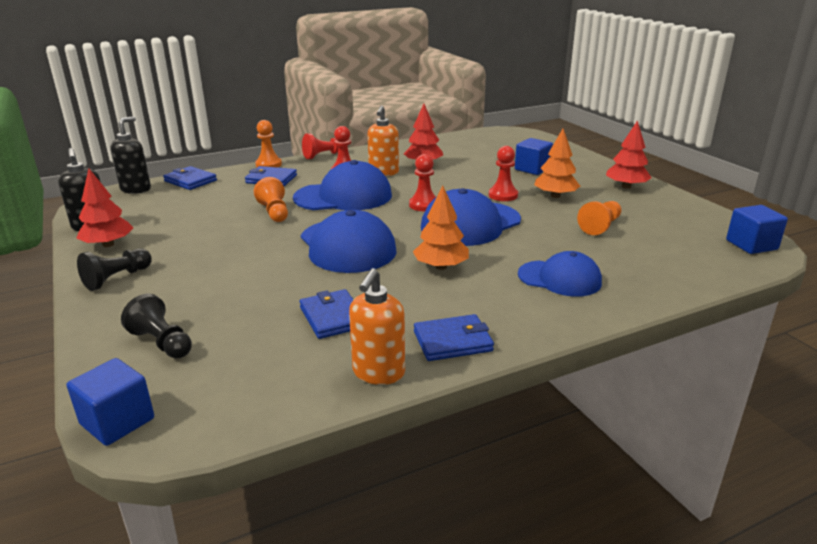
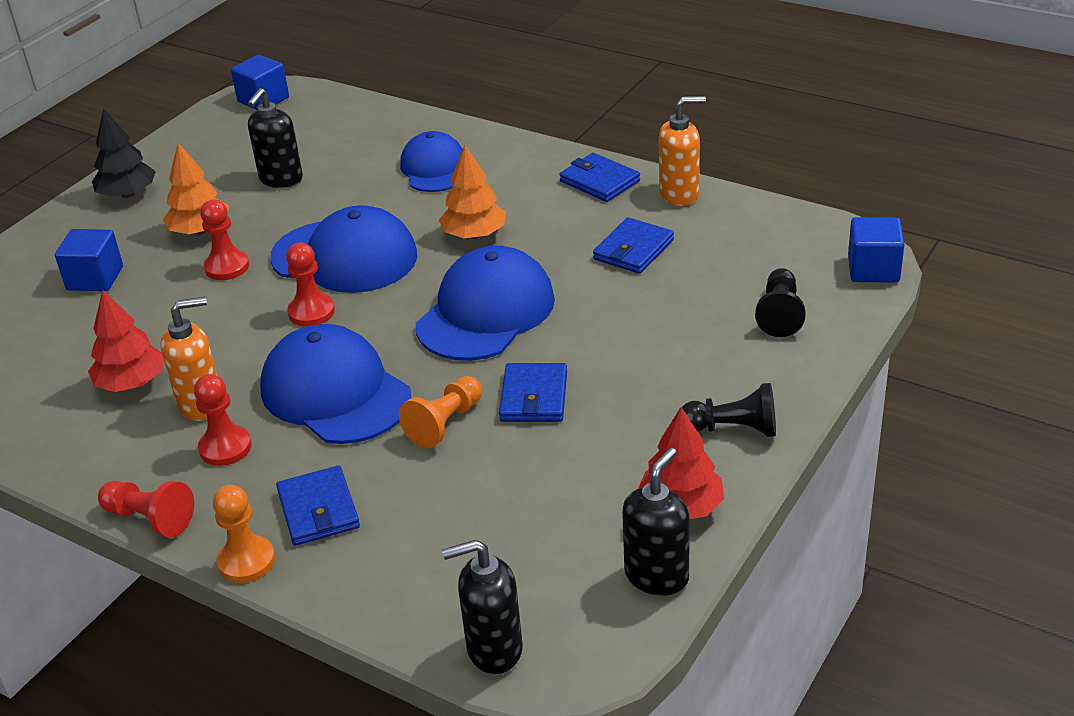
camera: 120 degrees left, 10 degrees up
blue wallet [163,166,217,190] -> blue wallet moved to [499,363,567,422]
orange pawn [577,201,622,235] -> black soap dispenser [247,88,303,188]
red tree [606,120,652,189] -> black tree [92,108,156,198]

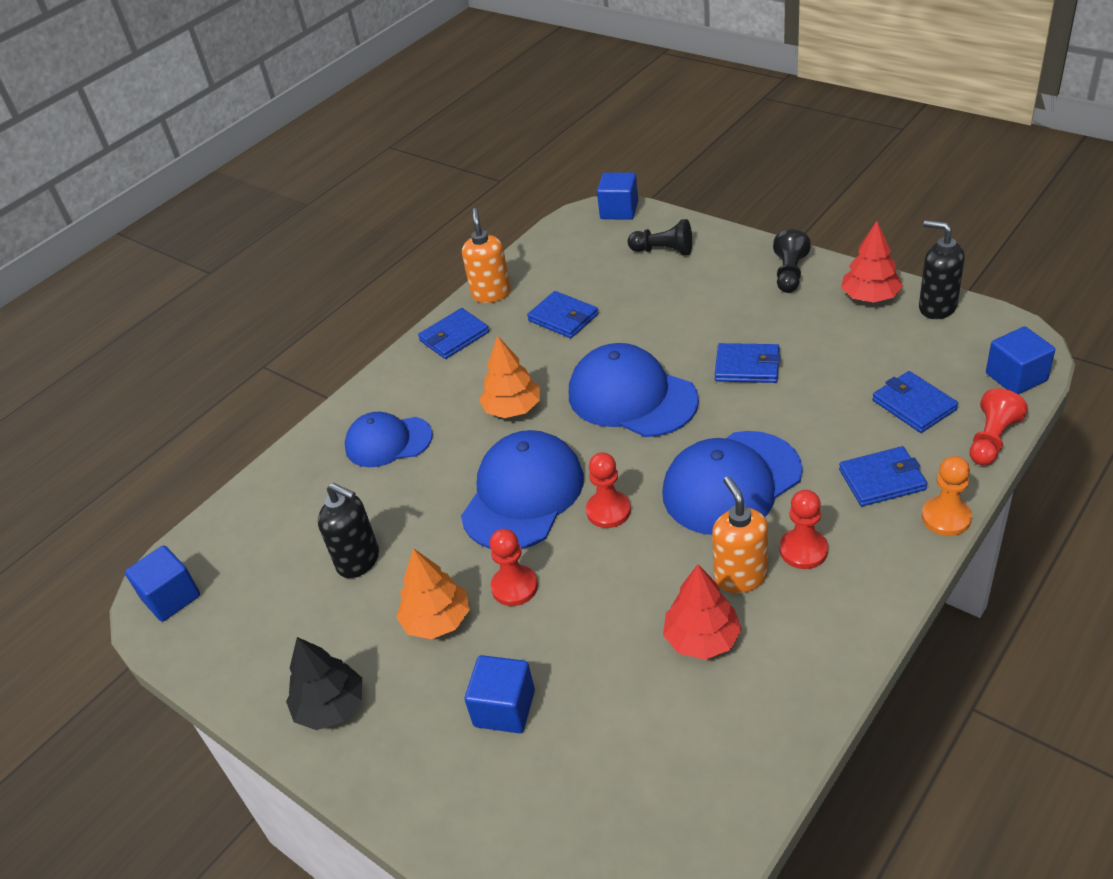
camera: 80 degrees left, 5 degrees up
red pawn [98,481,194,537] -> red pawn moved to [969,388,1028,466]
orange pawn [399,376,482,448] -> none
black soap dispenser [442,540,523,674] -> blue cube [986,326,1055,394]
none -> blue wallet [872,371,958,433]

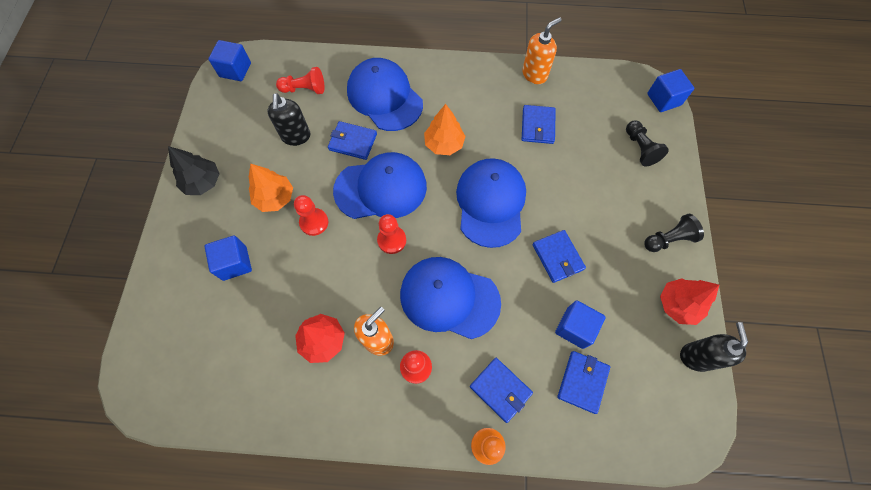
camera: 50 degrees right, 25 degrees up
blue cap [345,411,433,467] -> blue cap [347,58,423,131], size x1.54
blue wallet [418,308,489,359] -> blue wallet moved to [328,121,377,160]
red pawn [969,388,1028,466] -> red pawn moved to [276,67,325,94]
blue cube [986,326,1055,394] -> blue cube moved to [555,300,606,349]

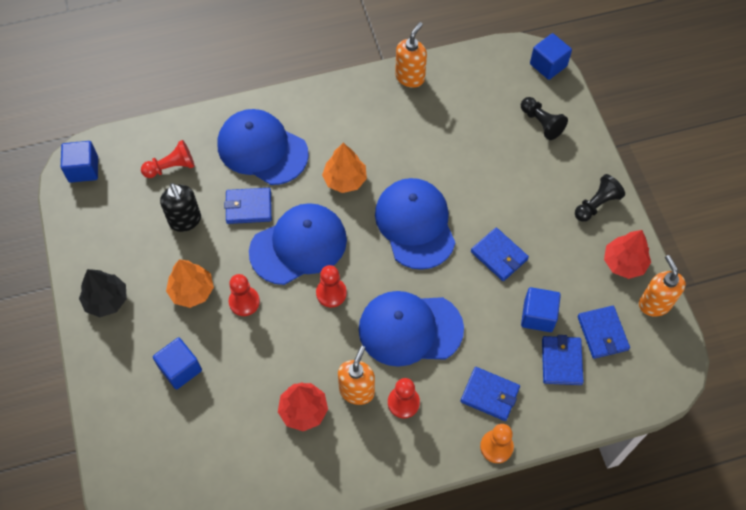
camera: 20 degrees left, 5 degrees down
blue wallet [522,105,556,144] -> blue wallet moved to [578,306,630,359]
black soap dispenser [680,322,748,372] -> orange soap dispenser [639,255,686,317]

